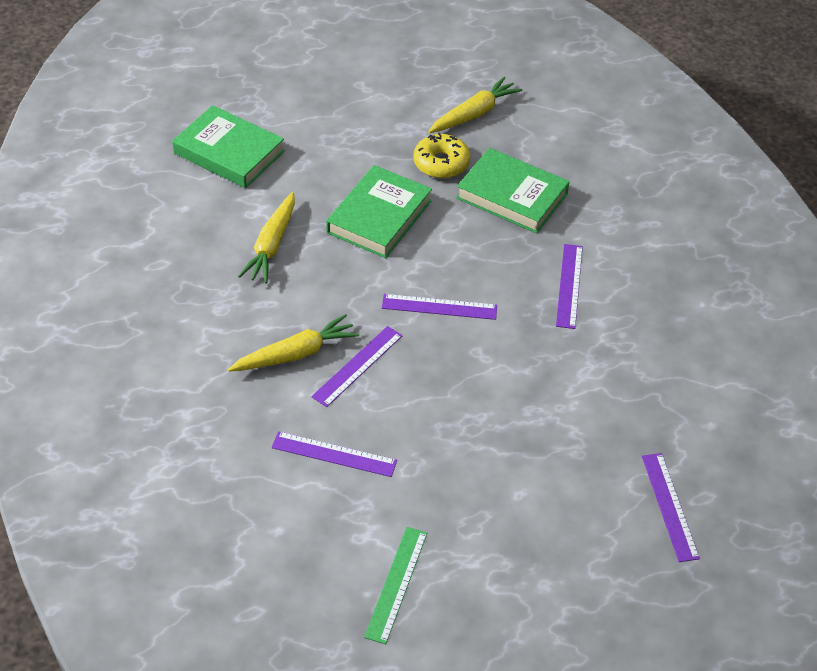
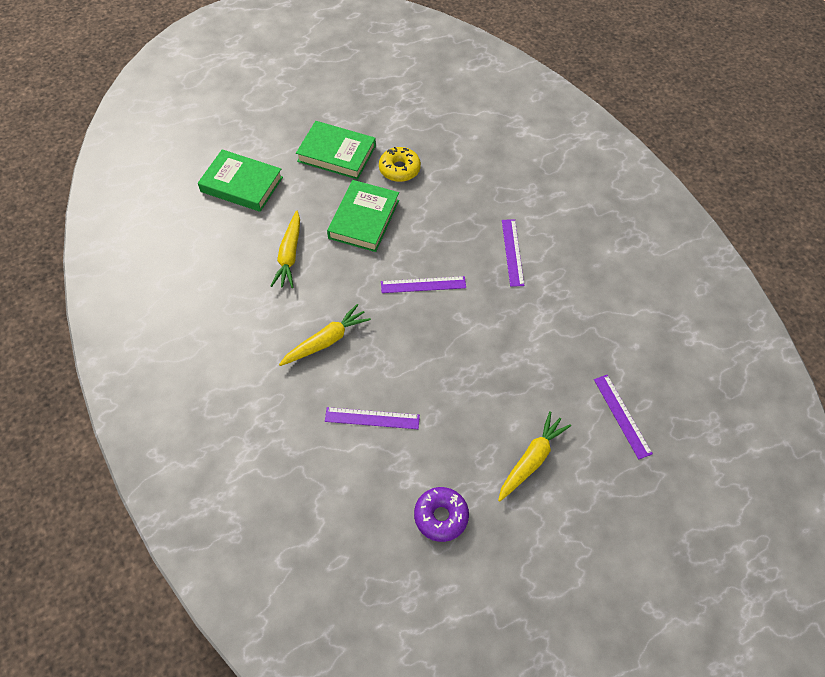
camera: 10 degrees left, 10 degrees up
purple ruler [311,326,403,407] -> none
green ruler [364,527,427,644] -> purple donut [414,487,469,542]
yellow carrot [428,77,523,133] -> yellow carrot moved to [498,411,571,502]
green book [456,148,570,233] -> green book moved to [296,121,376,180]

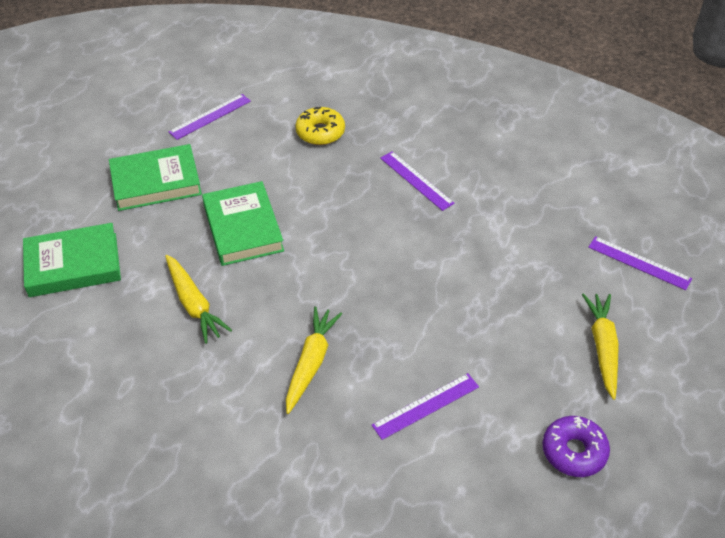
camera: 35 degrees left, 10 degrees down
yellow donut [379,147,421,182] -> yellow donut moved to [295,107,345,145]
purple ruler [381,276,466,293] -> purple ruler moved to [169,94,251,140]

